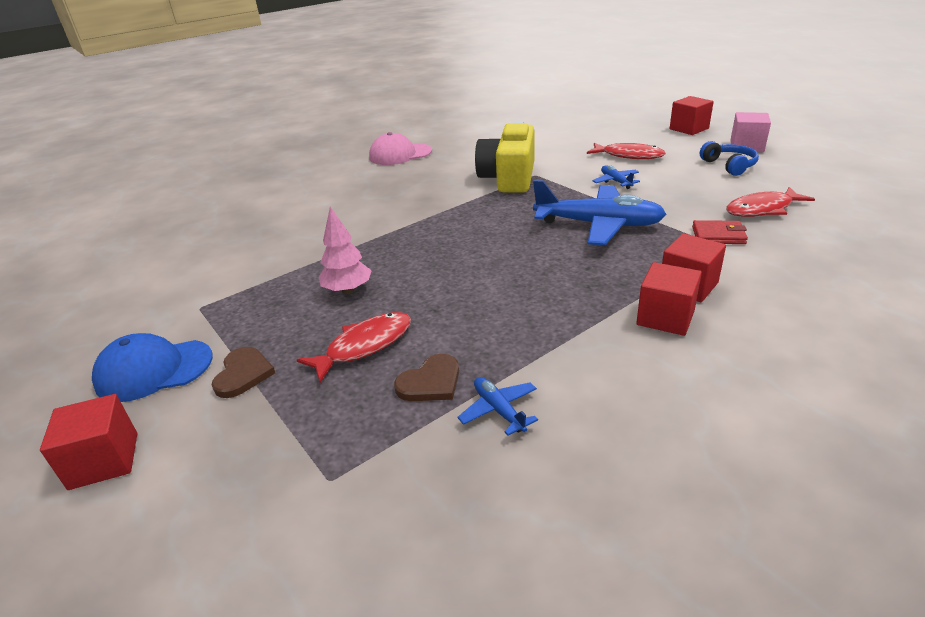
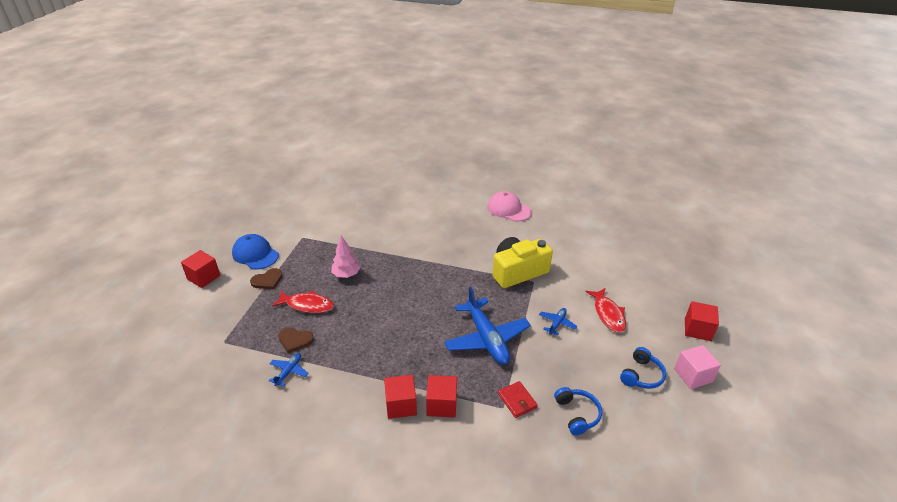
camera: 50 degrees right, 5 degrees up
red fish [726,187,815,217] -> blue headphones [554,387,602,435]

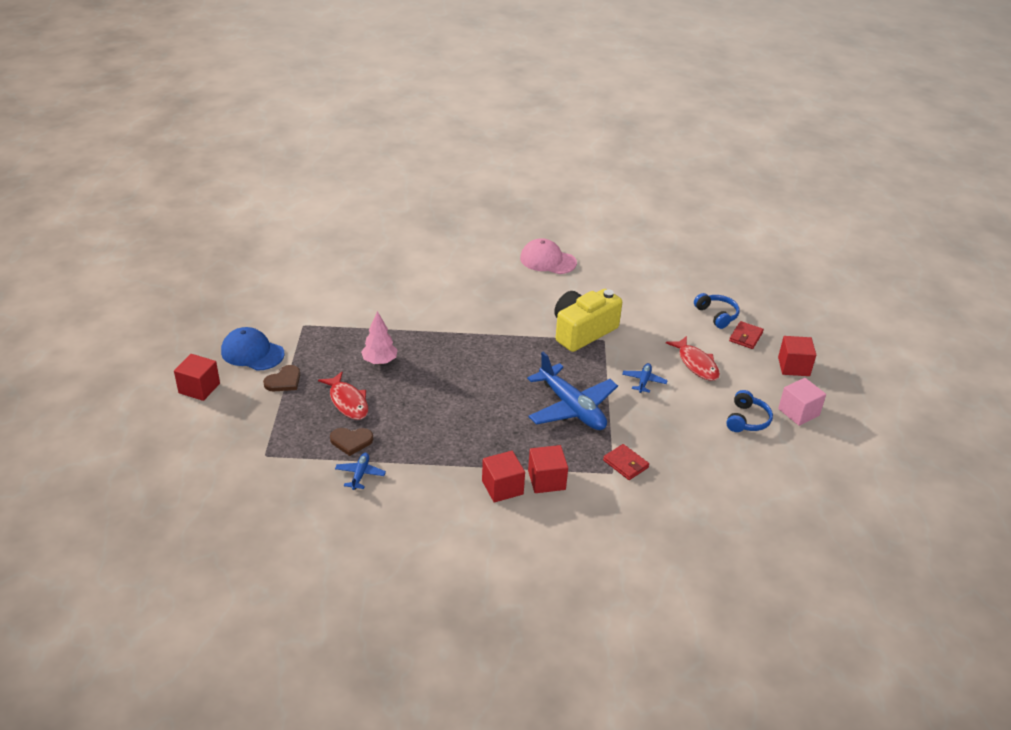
camera: 15 degrees left, 0 degrees up
red fish [272,290,334,313] -> red fish turned 60 degrees clockwise [318,371,368,420]
blue headphones [554,387,602,435] -> blue headphones moved to [694,293,740,329]
none -> red wallet [729,321,764,349]

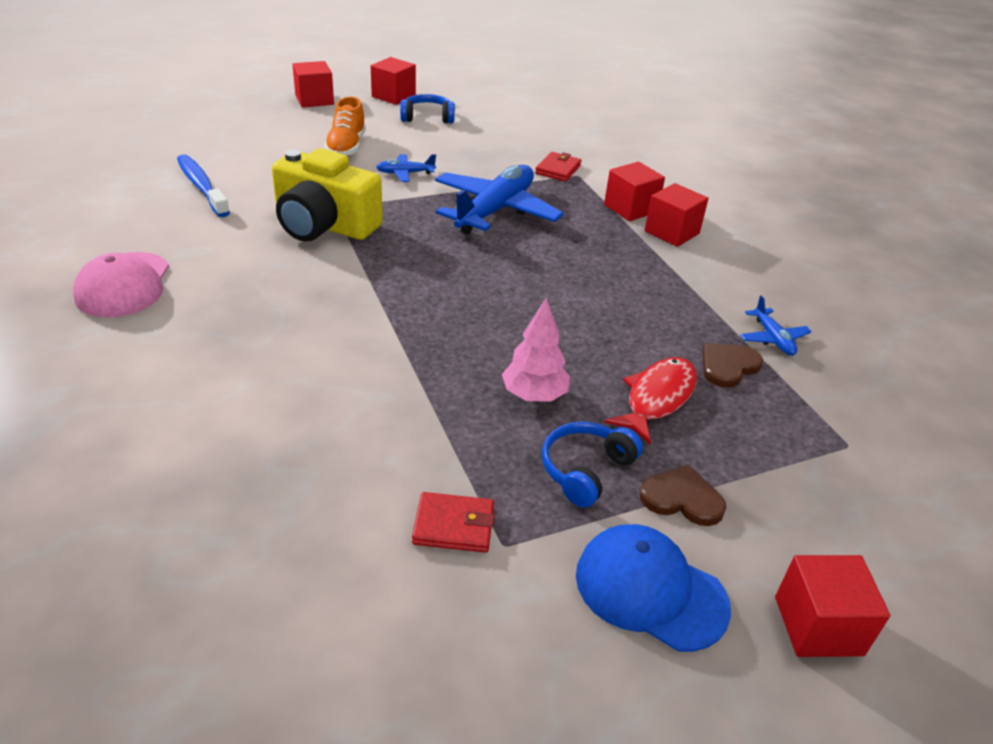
camera: 115 degrees left, 0 degrees up
blue cap [221,327,285,371] -> blue cap turned 120 degrees clockwise [576,524,731,652]
brown heart [330,428,373,456] -> brown heart turned 105 degrees counterclockwise [702,343,763,388]
blue plane [335,453,386,490] -> blue plane turned 90 degrees counterclockwise [740,295,812,356]
red fish [666,336,720,381] -> orange shoe [324,97,366,156]
blue headphones [694,293,740,329] -> blue headphones moved to [542,422,643,508]
red wallet [729,321,764,349] -> red wallet moved to [412,492,495,553]
pink cube [778,378,826,426] -> red cube [371,57,416,105]
none -> blue toothbrush [177,154,230,217]

